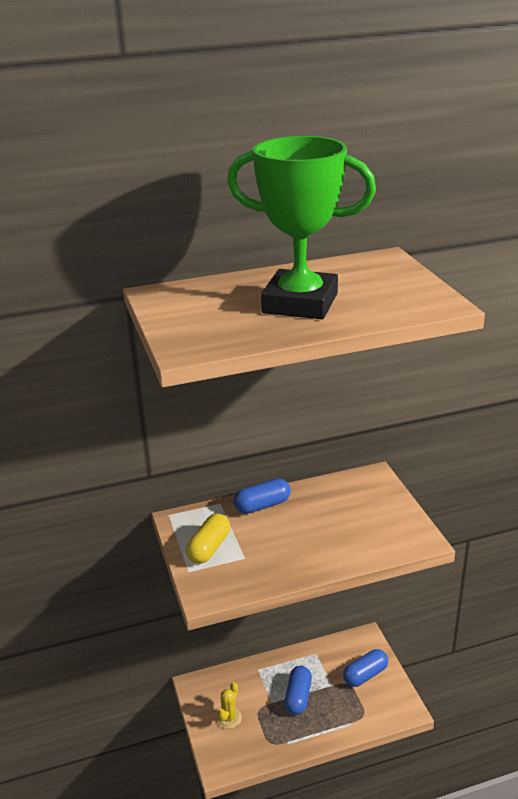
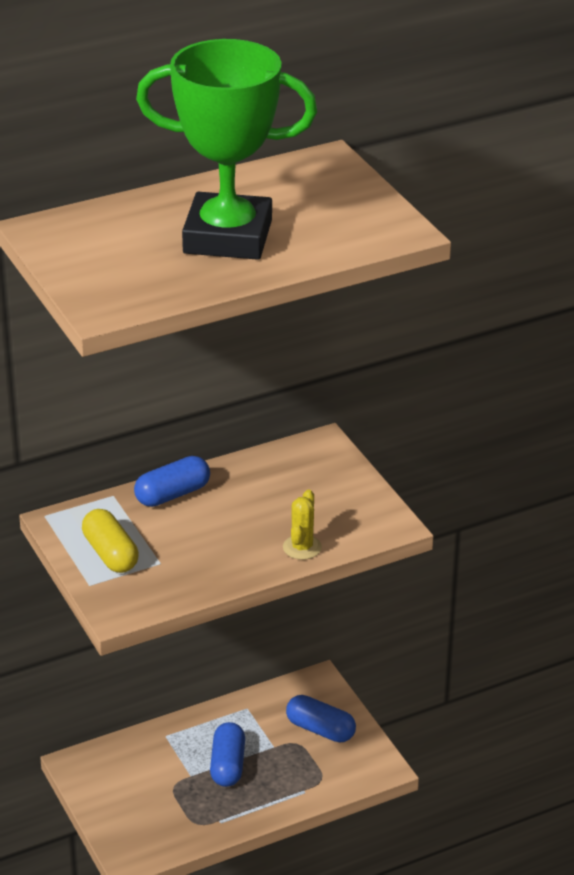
camera: 10 degrees left, 5 degrees up
yellow capsule [186,513,230,564] -> yellow capsule turned 45 degrees counterclockwise [82,509,139,573]
yellow cactus [217,682,242,729] -> yellow cactus moved to [283,489,322,560]
blue capsule [343,649,388,687] -> blue capsule turned 75 degrees clockwise [286,695,356,742]

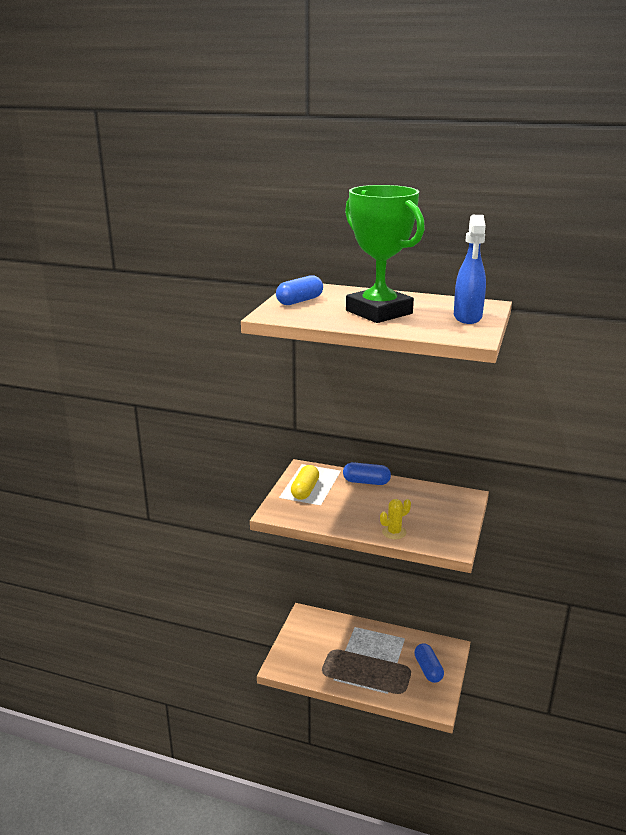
camera: 45 degrees right, 10 degrees down
blue capsule [210,722,245,787] -> blue capsule moved to [276,275,323,305]
none -> blue spray bottle [454,215,486,324]

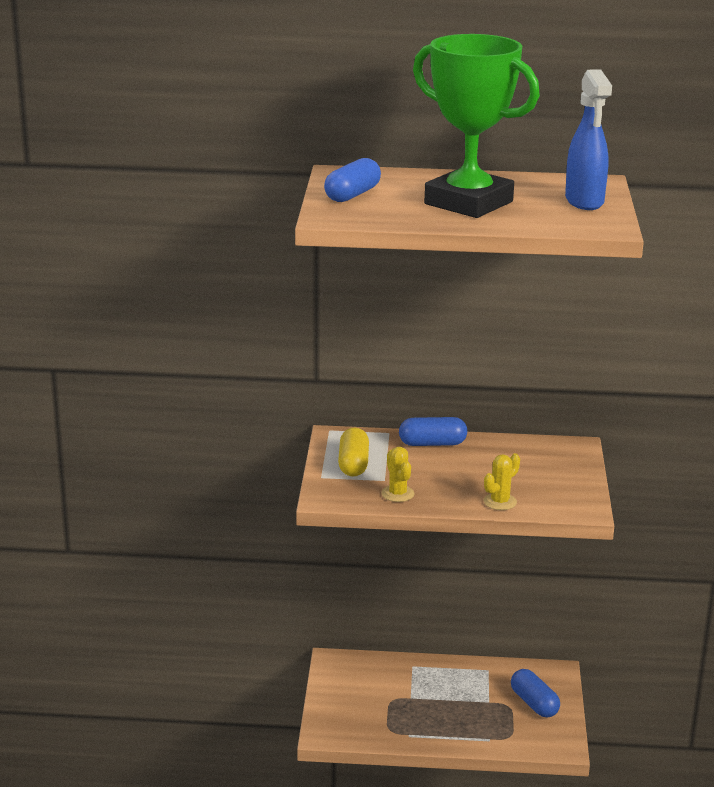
camera: 15 degrees left, 0 degrees up
none -> yellow cactus [381,447,415,502]

